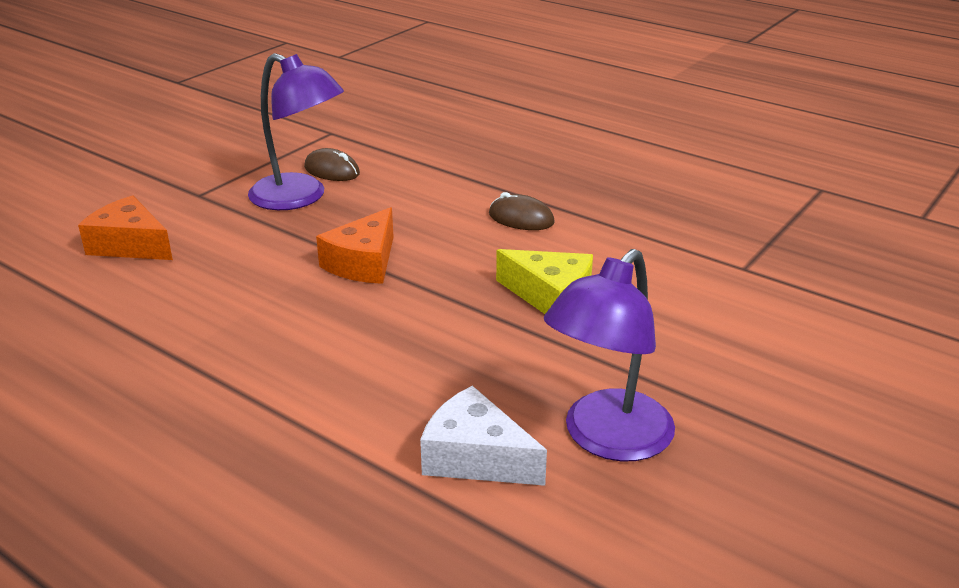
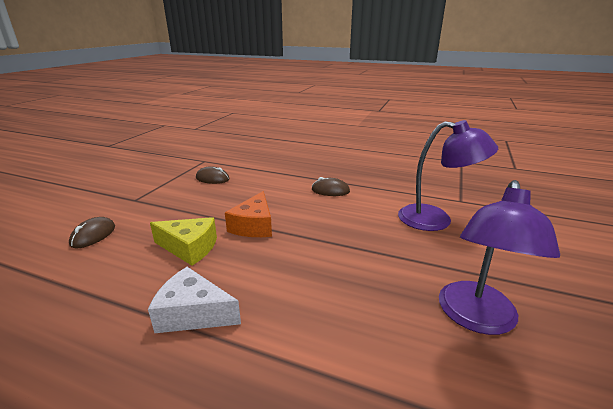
camera: 15 degrees left, 5 degrees down
orange cheese [78,195,173,260] -> brown mouse [69,217,115,249]
purple lamp [248,53,344,210] -> purple lamp moved to [398,120,498,231]
white cheese [420,386,547,486] -> white cheese moved to [148,267,241,333]
yellow cheese [496,249,593,314] -> yellow cheese moved to [150,217,217,266]

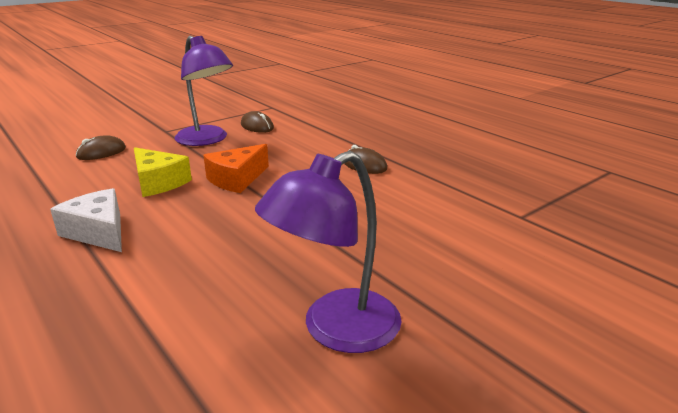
camera: 30 degrees right, 0 degrees up
purple lamp [398,120,498,231] -> purple lamp moved to [174,36,233,146]

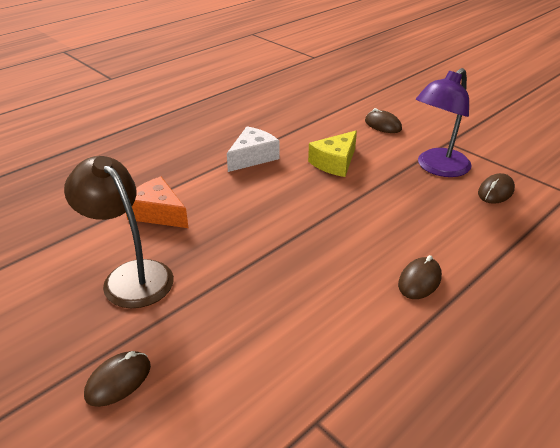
camera: 85 degrees right, 10 degrees up
orange cheese [203,144,269,193] -> orange cheese moved to [126,176,188,228]
purple lamp [255,151,402,353] -> brown lamp [64,156,174,308]
none -> brown mouse [84,351,151,407]

